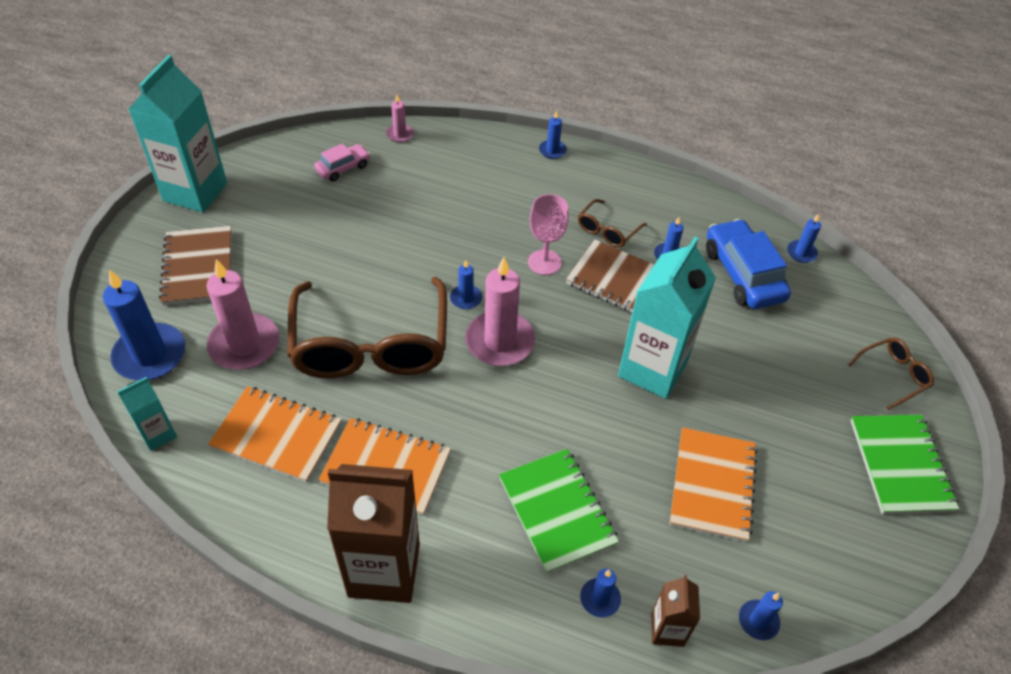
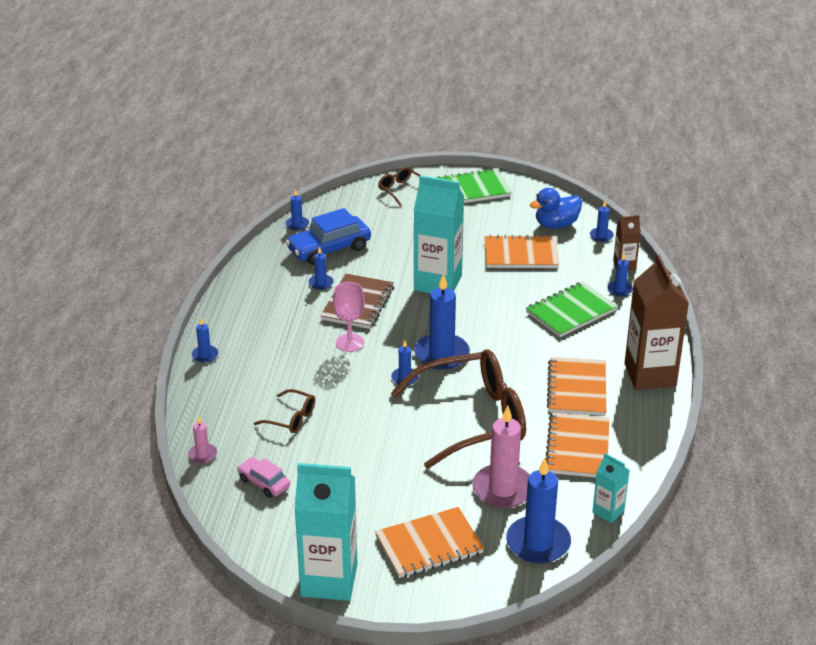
camera: 100 degrees left, 15 degrees down
brown notebook [159,226,232,305] -> orange notebook [375,507,484,578]
pink candle [465,257,535,366] -> blue candle [414,274,470,370]
brown glasses [578,199,647,248] -> brown glasses moved to [254,389,315,433]
none -> blue duck [530,188,582,229]

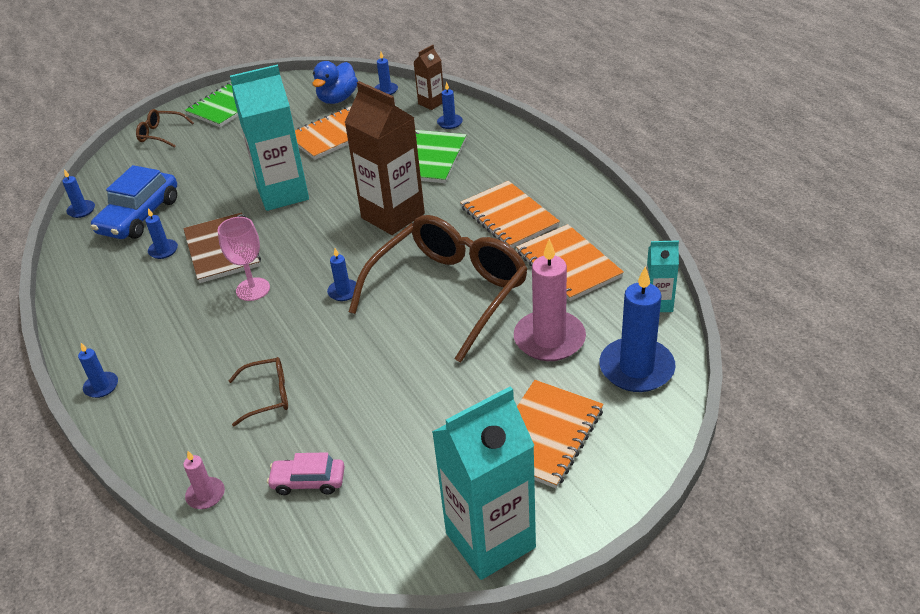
camera: 35 degrees left, 5 degrees up
blue candle [414,274,470,370] -> none
brown carton [624,254,689,390] -> brown carton moved to [344,81,425,235]

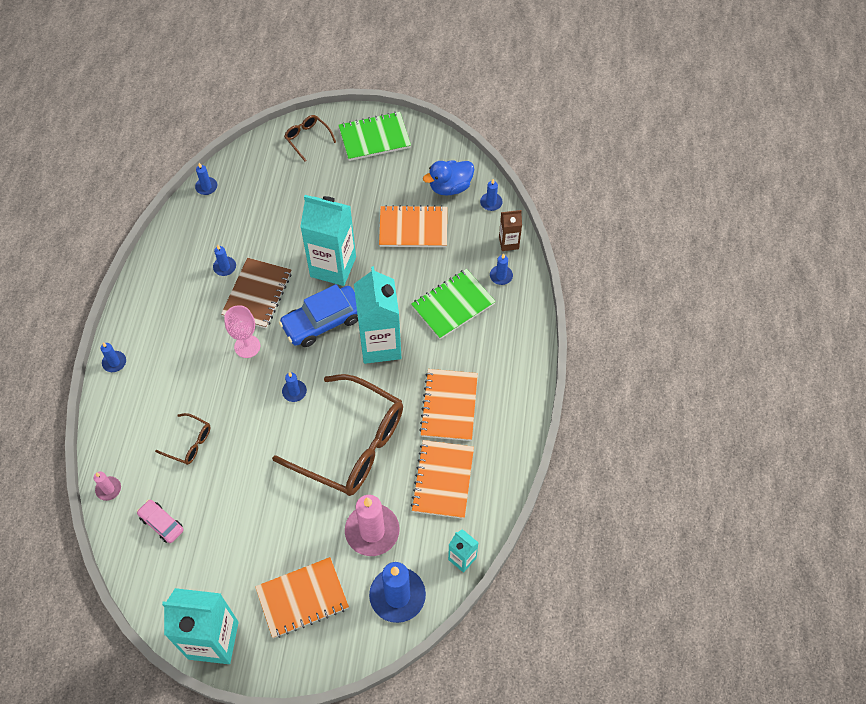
camera: 35 degrees right, 20 degrees up
blue car [91,165,177,239] -> blue car moved to [279,284,358,347]
brown carton [344,81,425,235] -> turquoise carton [354,266,401,364]
brown glasses [349,215,528,363] -> brown glasses turned 45 degrees clockwise [272,374,403,496]

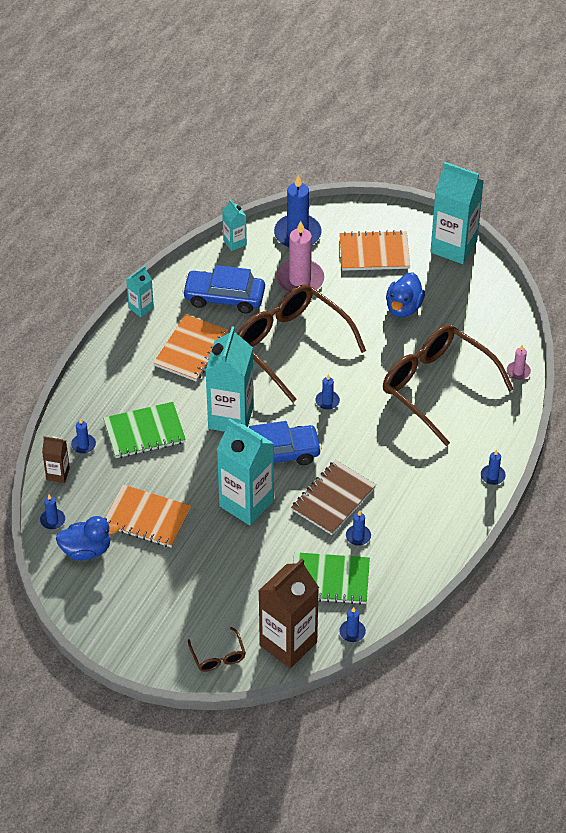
camera: 160 degrees left, 10 degrees down
pink car [137,500,184,543] -> none
brown glasses [155,413,211,465] -> brown glasses [383,325,514,446], size x2.34
pink goblet [224,305,260,358] -> none
green notebook [338,112,411,161] -> green notebook moved to [293,552,370,605]
orange notebook [411,440,474,519] -> blue car [182,265,265,313]
none -> turquoise carton [126,266,154,317]
none -> brown carton [259,559,319,668]
none -> blue duck [386,272,425,317]

